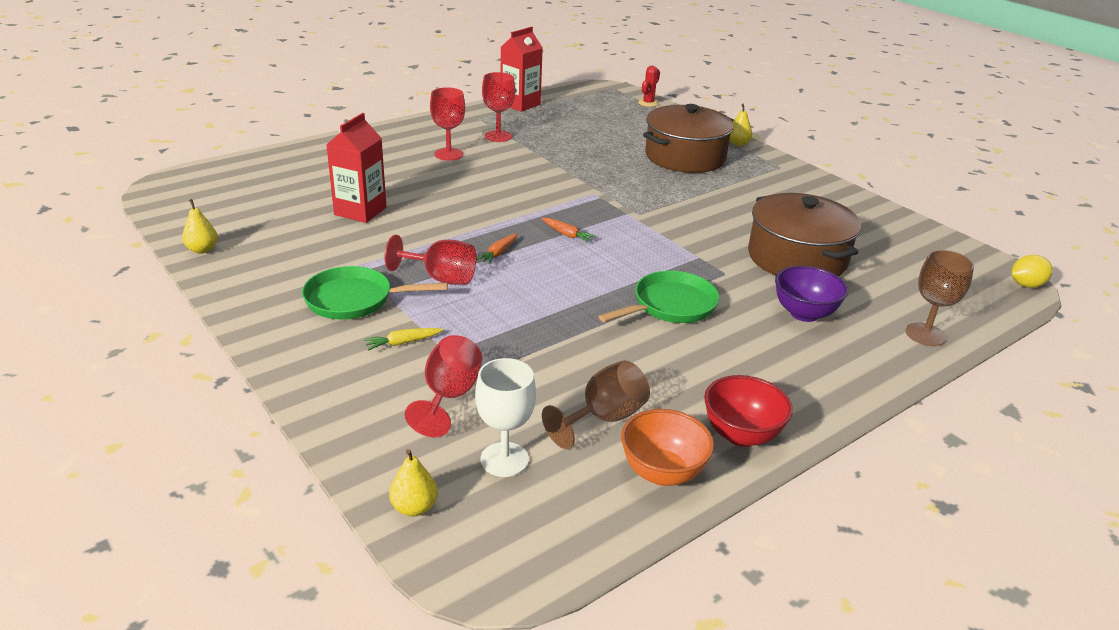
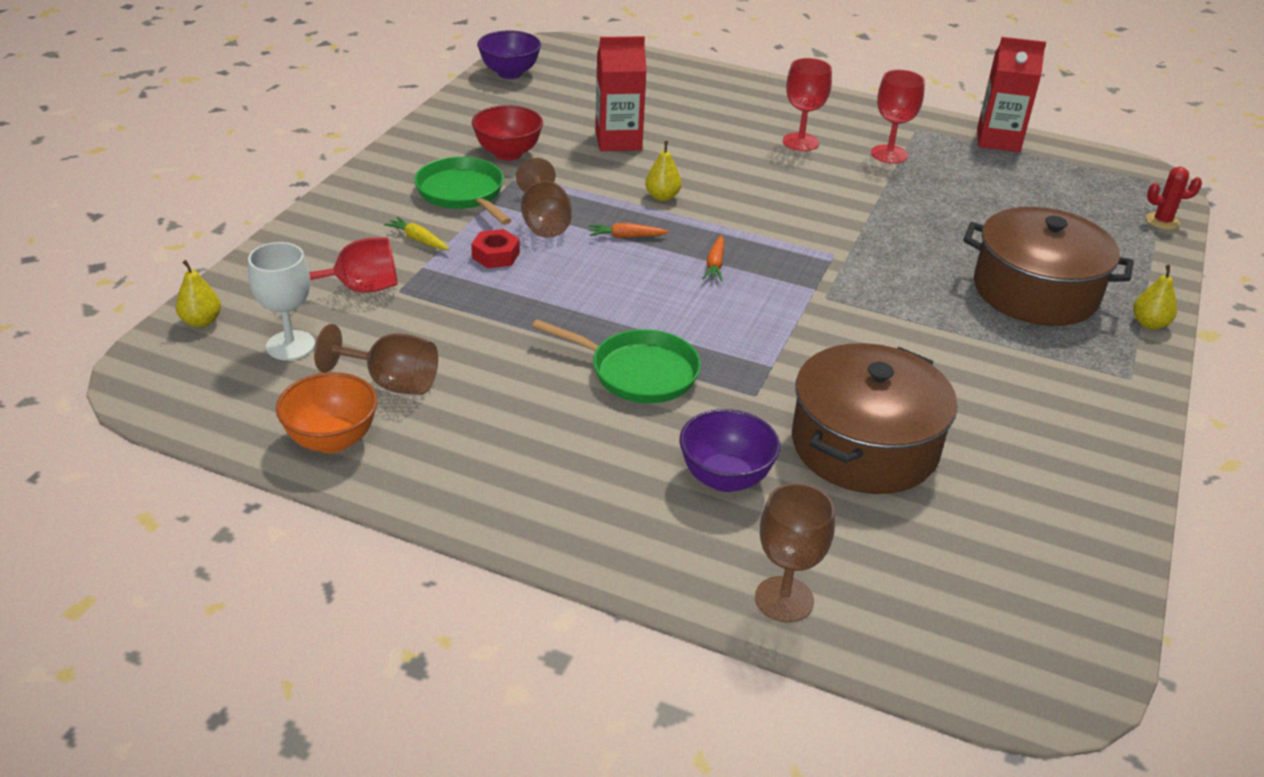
camera: 60 degrees right, 5 degrees up
yellow pear [182,199,218,254] -> yellow pear moved to [645,141,682,201]
red goblet [384,235,476,285] -> brown goblet [516,158,572,238]
red bowl [704,375,793,447] -> red bowl moved to [472,105,543,160]
yellow lemon [1011,255,1053,288] -> none
none -> red nut [471,229,520,268]
none -> purple bowl [477,31,541,79]

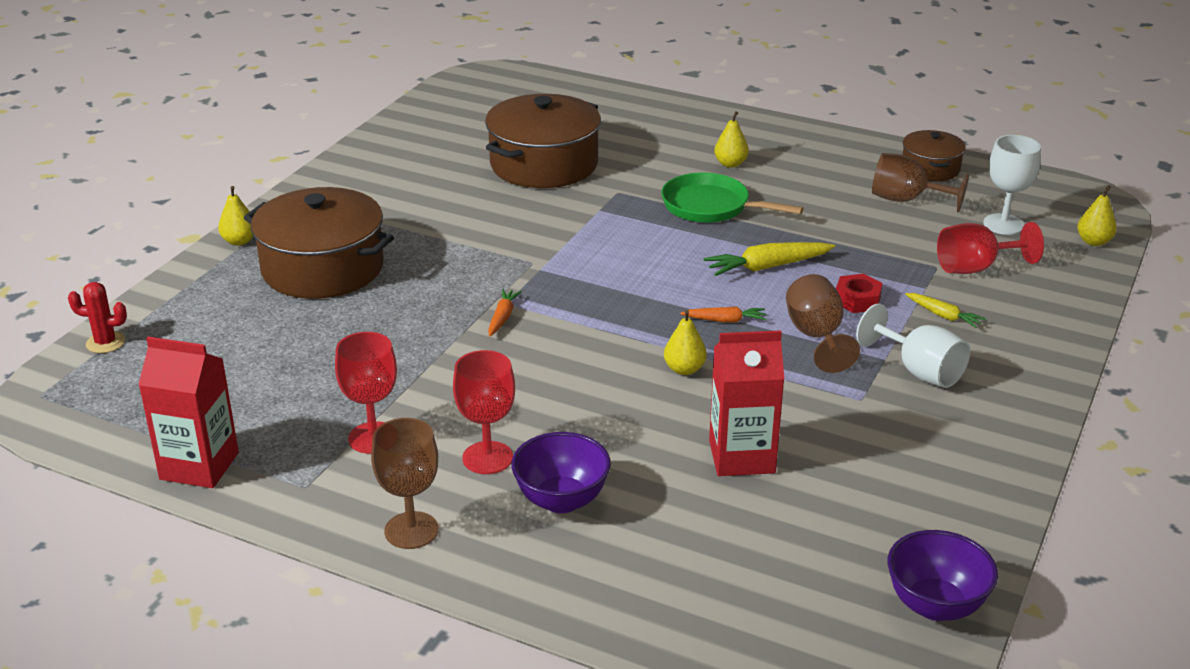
camera: 175 degrees left, 5 degrees down
orange bowl [276,372,377,453] -> brown pot [903,130,966,181]
green pan [414,157,512,225] -> white goblet [856,304,970,388]
red bowl [472,105,543,160] -> none
purple bowl [679,409,780,492] -> purple bowl moved to [511,432,611,513]
orange carrot [702,235,724,281] -> orange carrot moved to [488,289,522,336]
brown goblet [755,483,835,623] -> brown goblet moved to [371,418,439,549]
none -> yellow carrot [704,242,835,276]
none -> yellow pear [714,111,749,168]

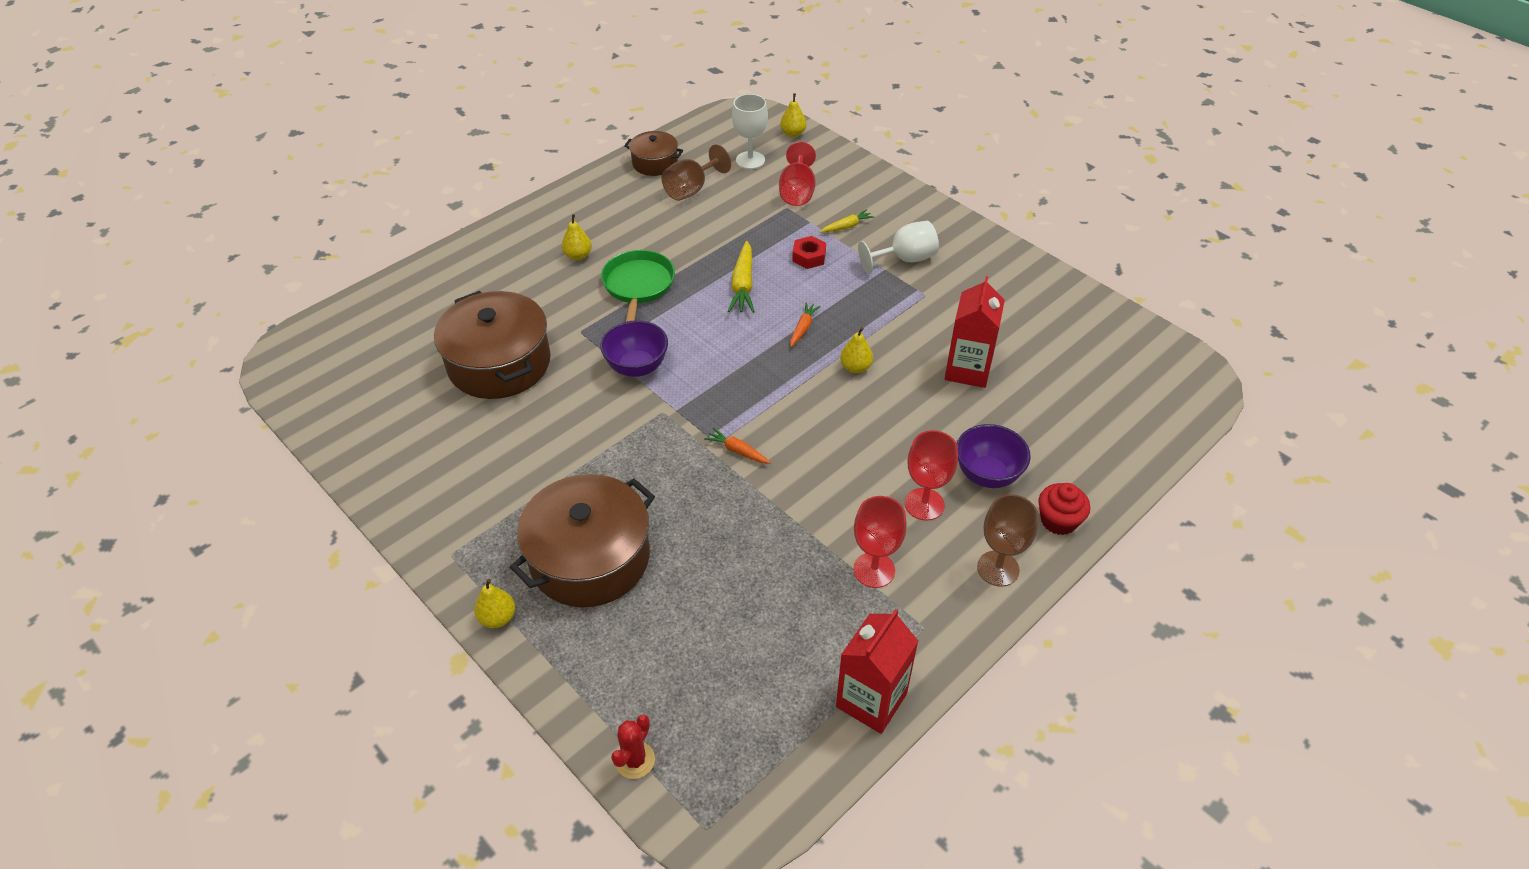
camera: 70 degrees left, 15 degrees up
green pan [661,173,804,223] -> green pan turned 135 degrees clockwise [601,250,675,322]
brown goblet [786,274,860,373] -> none
purple bowl [887,530,998,621] -> purple bowl moved to [600,320,668,377]
none -> red cupcake [1038,483,1090,535]

